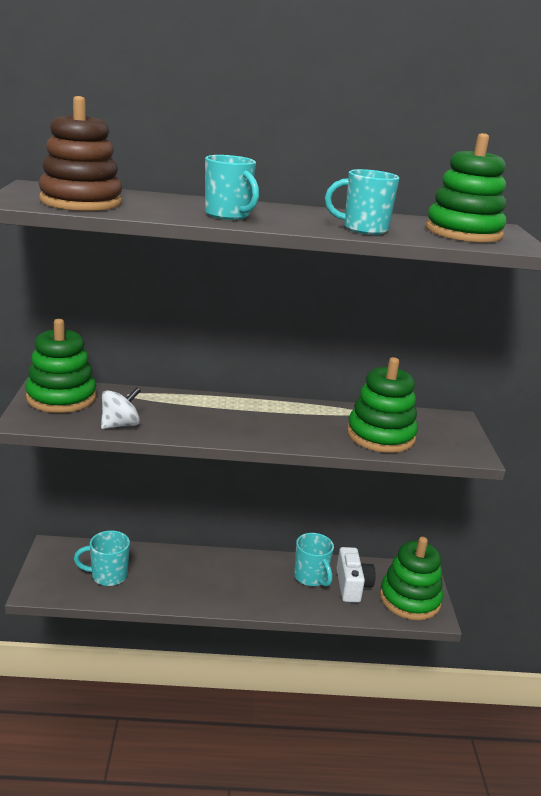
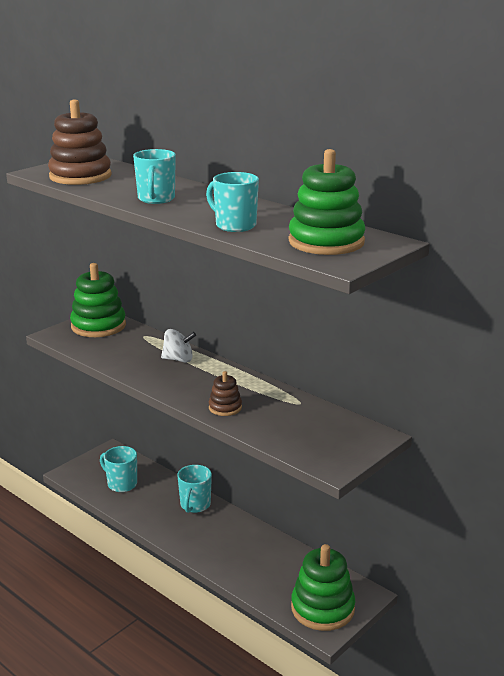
camera: 45 degrees right, 0 degrees up
white spinning top [101,387,141,429] -> white spinning top moved to [161,329,196,362]
turquoise mug [294,533,334,587] -> turquoise mug moved to [177,465,212,513]
white camera [337,547,375,602] -> none
green stacking toy [347,357,418,453] -> none
none -> brown stacking toy [209,371,242,416]

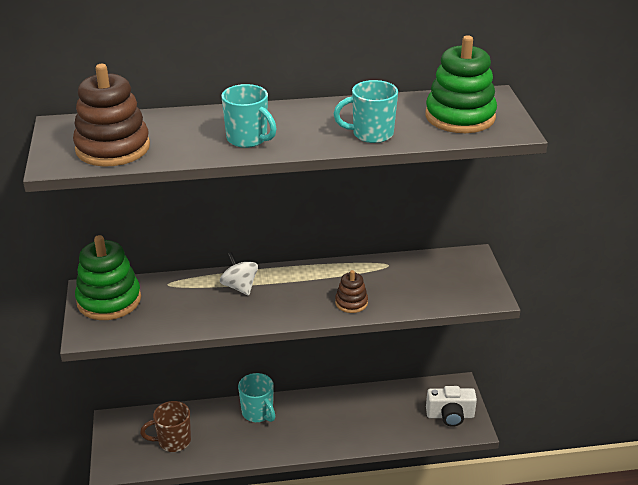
camera: 50 degrees left, 10 degrees up
turquoise mug [100,446,137,492] -> brown mug [140,401,191,452]
white spinning top [161,329,196,362] -> white spinning top turned 75 degrees counterclockwise [220,252,258,296]
green stacking toy [291,544,356,631] -> white camera [426,386,477,427]

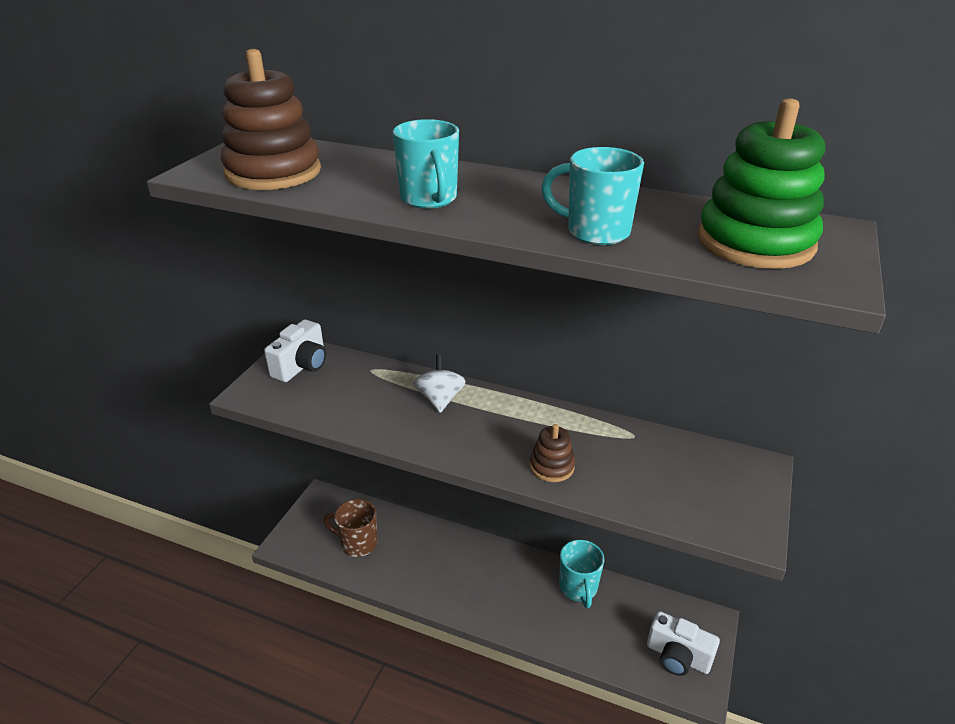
camera: 30 degrees right, 0 degrees up
green stacking toy [75,235,141,320] -> white camera [264,319,326,382]
turquoise mug [238,373,275,422] -> turquoise mug moved to [559,540,604,608]

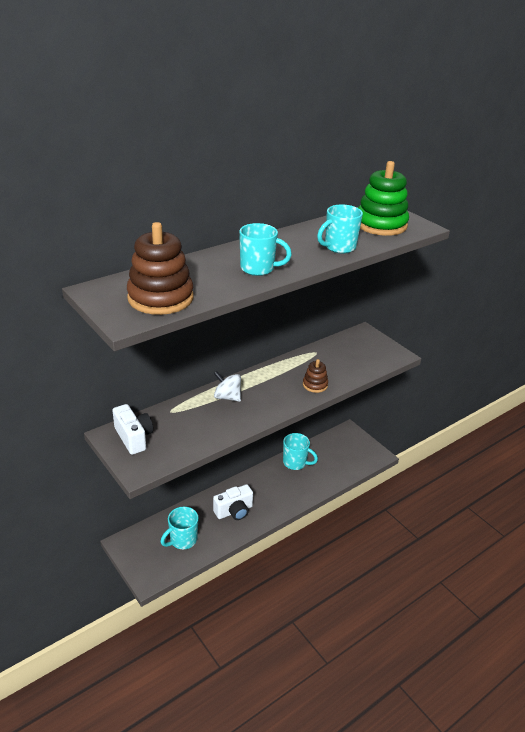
camera: 60 degrees left, 0 degrees up
brown mug [324,499,378,557] -> turquoise mug [160,507,198,549]
white camera [647,611,720,676] -> white camera moved to [213,484,253,520]

